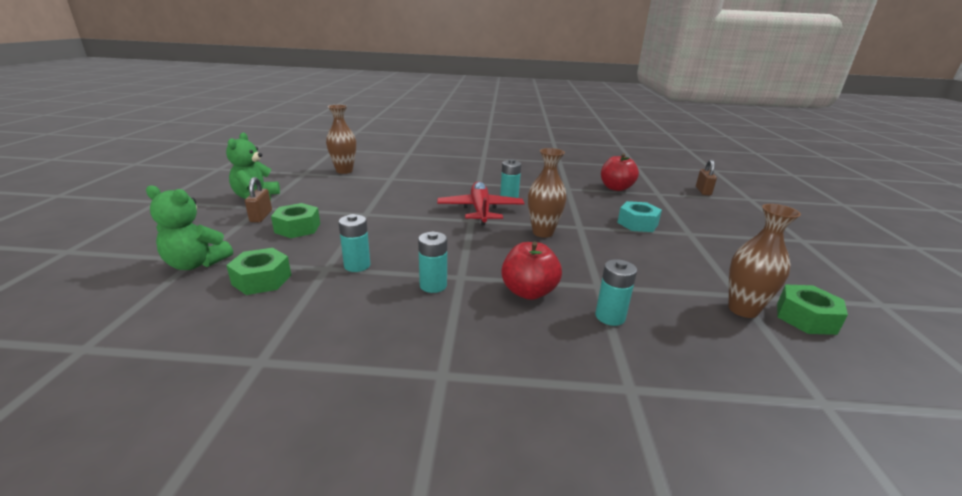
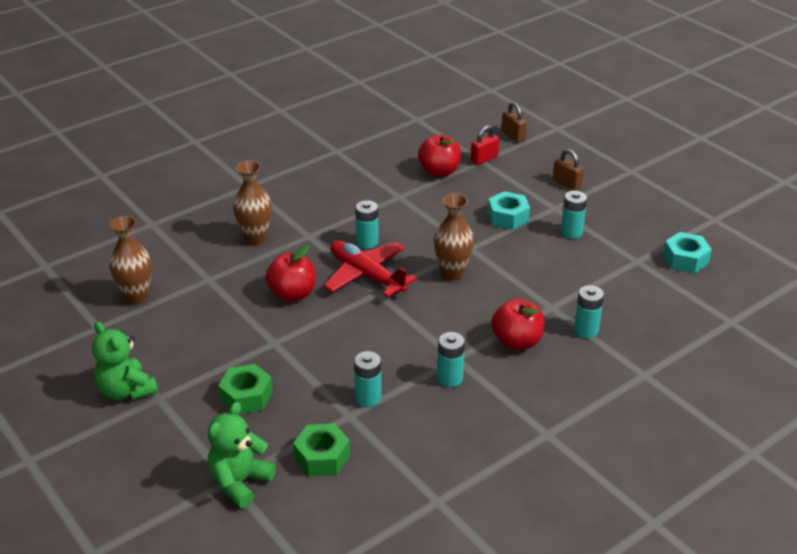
camera: 40 degrees left, 10 degrees up
green teddy bear [146,185,233,270] -> green teddy bear turned 150 degrees clockwise [208,402,276,508]
brown padlock [245,177,272,222] -> brown padlock moved to [553,149,584,191]
brown vase [728,204,801,318] -> brown vase moved to [233,160,272,245]
green nut [777,284,848,335] -> turquoise nut [663,232,712,274]
none -> red apple [265,246,316,302]
none -> red padlock [471,125,499,165]
none -> turquoise battery [561,191,587,239]

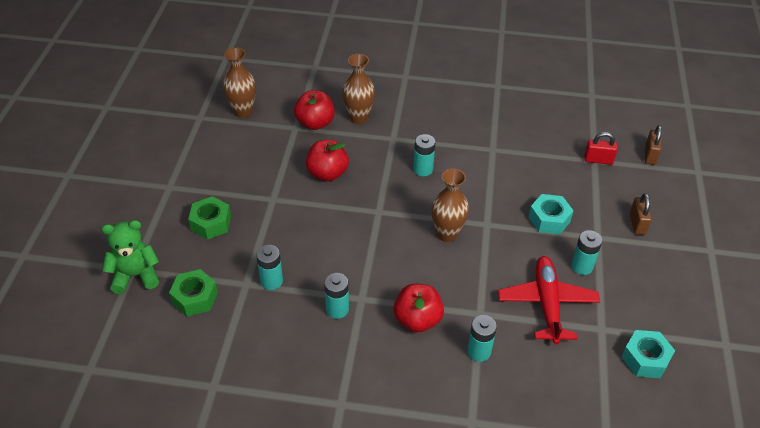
camera: 45 degrees right, 10 degrees up
green teddy bear [92,322,158,400] -> none
red plane [323,240,417,297] -> red plane moved to [498,256,600,344]
red apple [418,134,461,177] -> red apple moved to [294,90,335,130]

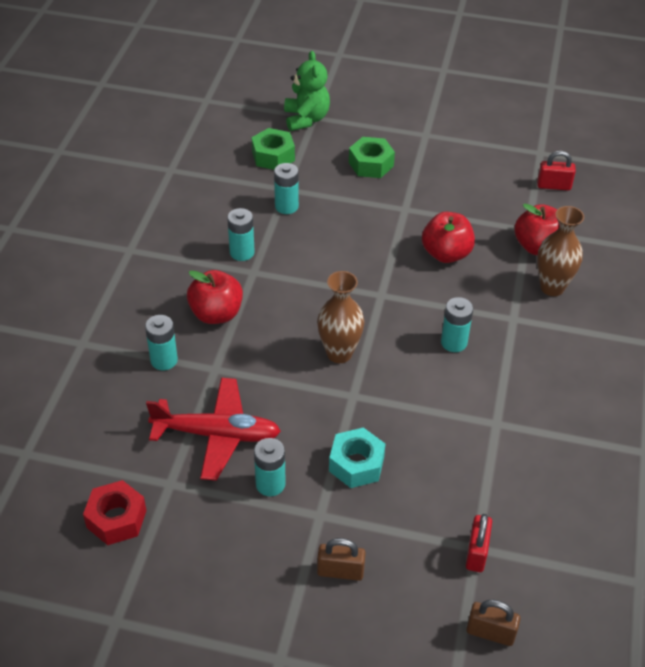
camera: 95 degrees right, 0 degrees up
brown vase [223,48,256,118] -> red padlock [537,151,576,191]
turquoise nut [621,330,675,378] -> red nut [83,480,146,545]

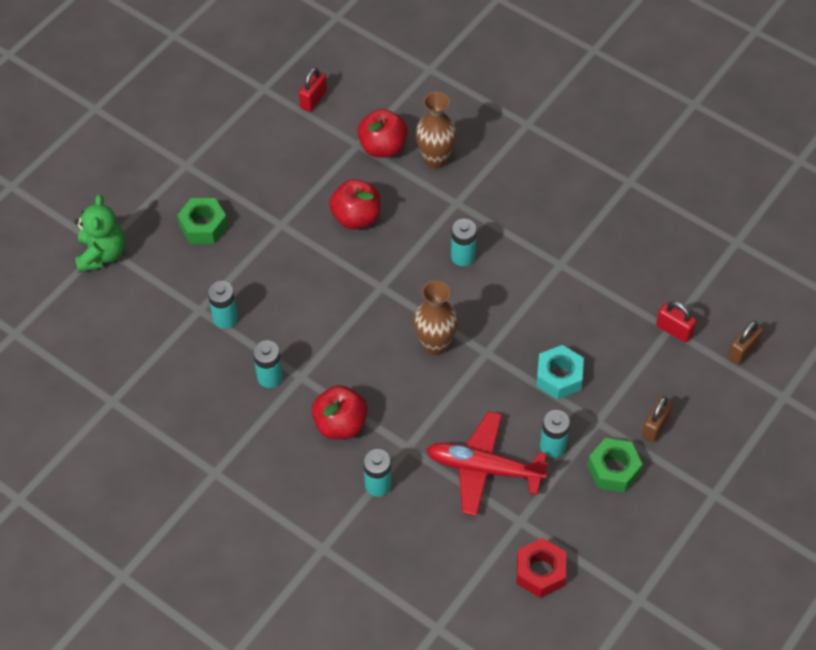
camera: 65 degrees left, 10 degrees up
red plane [146,378,281,481] -> red plane turned 105 degrees counterclockwise [426,411,549,516]
green nut [252,128,295,170] -> green nut moved to [587,438,643,493]
green teddy bear [284,51,330,131] -> green teddy bear turned 75 degrees clockwise [75,194,125,272]

